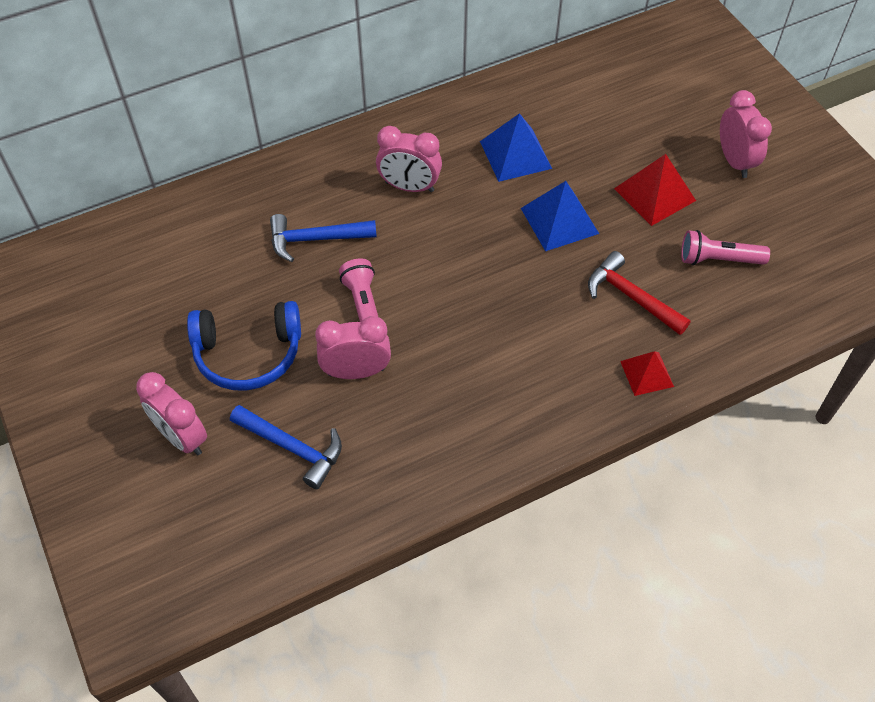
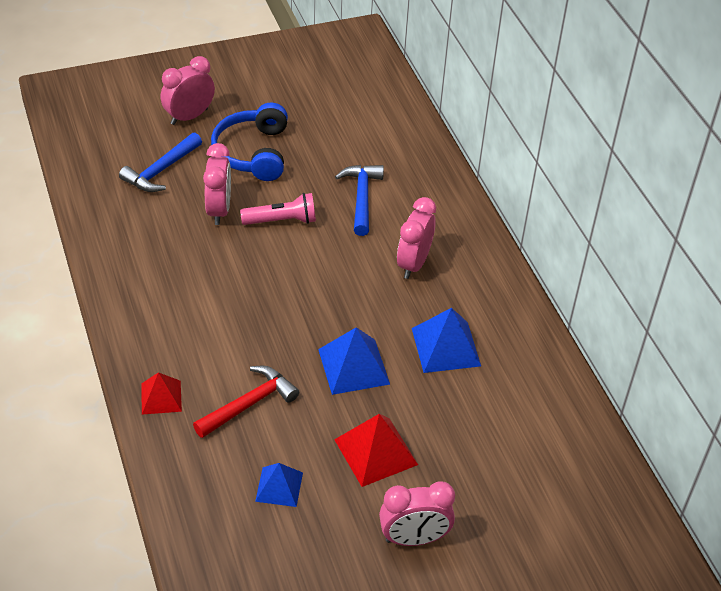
camera: 95 degrees right, 10 degrees down
pink flashlight [681,230,770,265] -> blue pyramid [255,463,303,507]

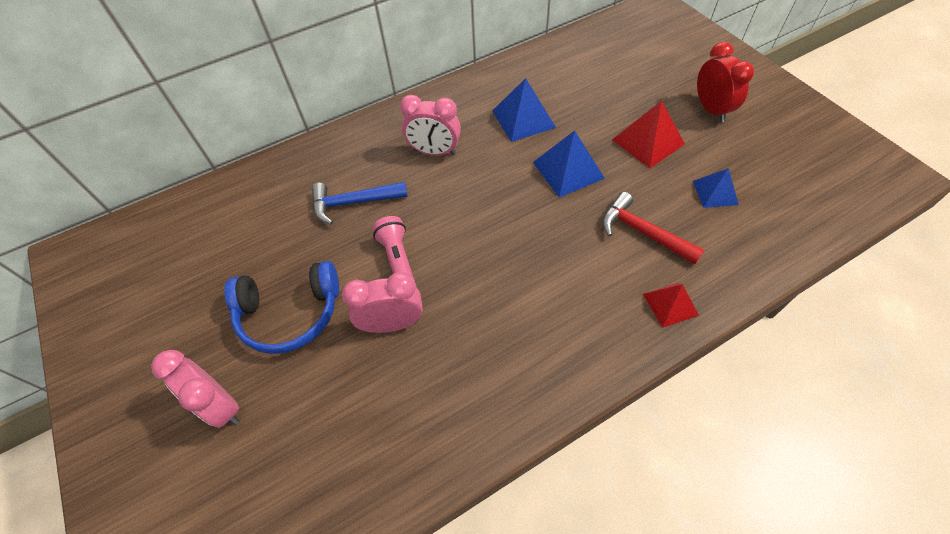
camera: 95 degrees left, 10 degrees up
blue hammer [119,132,202,192] -> none
pink clock [379,481,455,546] -> red clock [697,42,754,122]

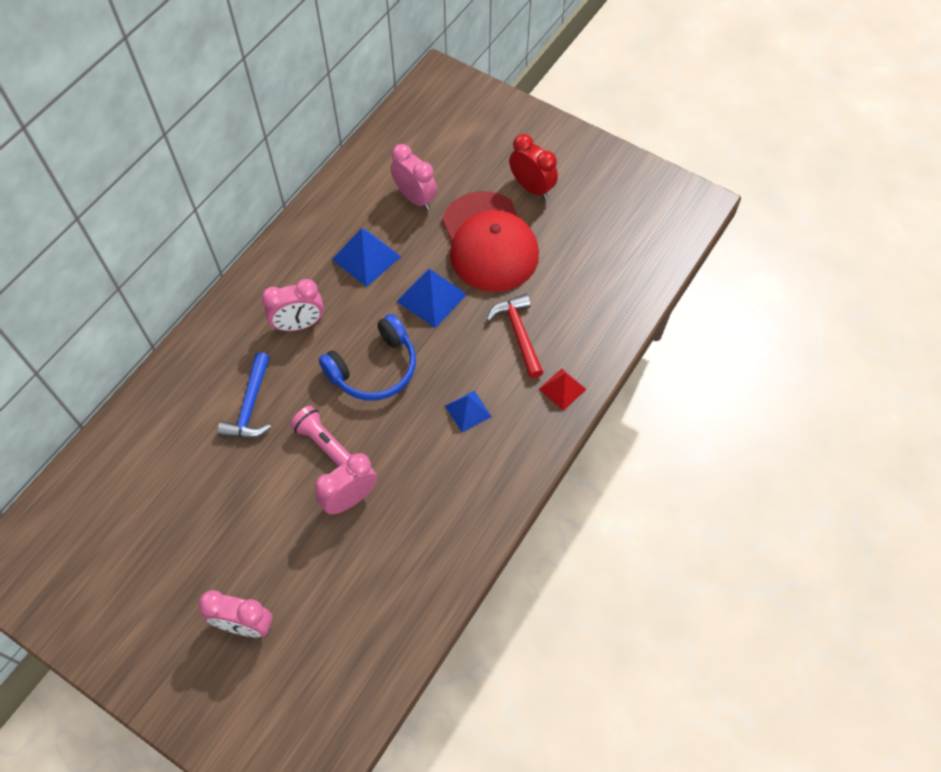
camera: 30 degrees left, 5 degrees up
blue headphones [224,261,339,354] -> blue headphones moved to [319,314,416,401]
blue hammer [312,182,407,225] -> blue hammer turned 45 degrees counterclockwise [218,352,271,438]
red hammer [602,192,704,264] -> red hammer turned 60 degrees clockwise [487,294,544,378]
red pyramid [612,101,685,168] -> red cap [442,191,539,292]
blue pyramid [693,168,739,208] -> blue pyramid moved to [445,390,492,432]
none -> pink clock [391,144,437,210]

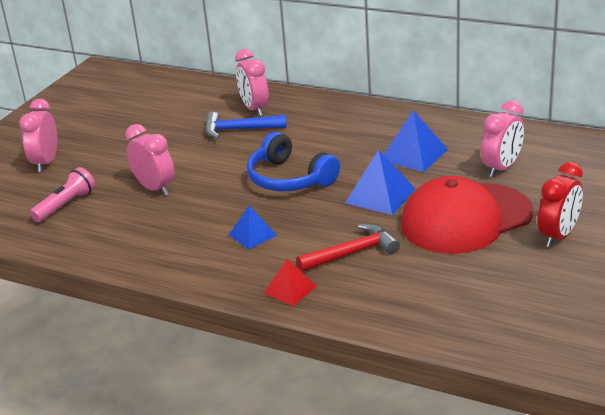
camera: 85 degrees right, 30 degrees down
pink clock [262,279,324,331] -> pink clock moved to [235,49,269,116]
pink flashlight [290,405,351,467] -> pink flashlight moved to [30,167,96,222]

